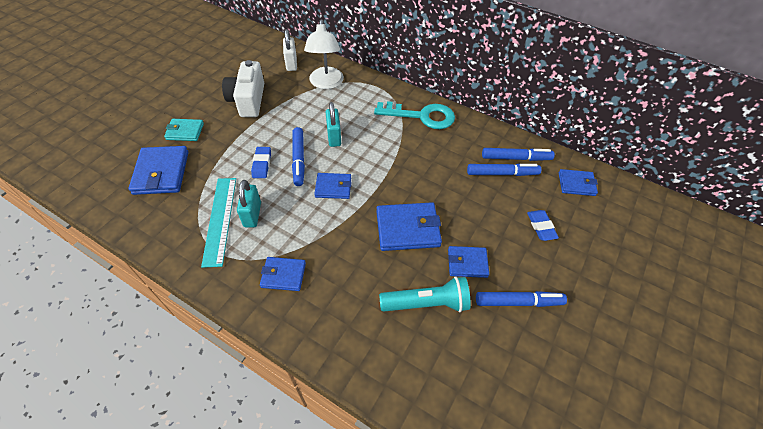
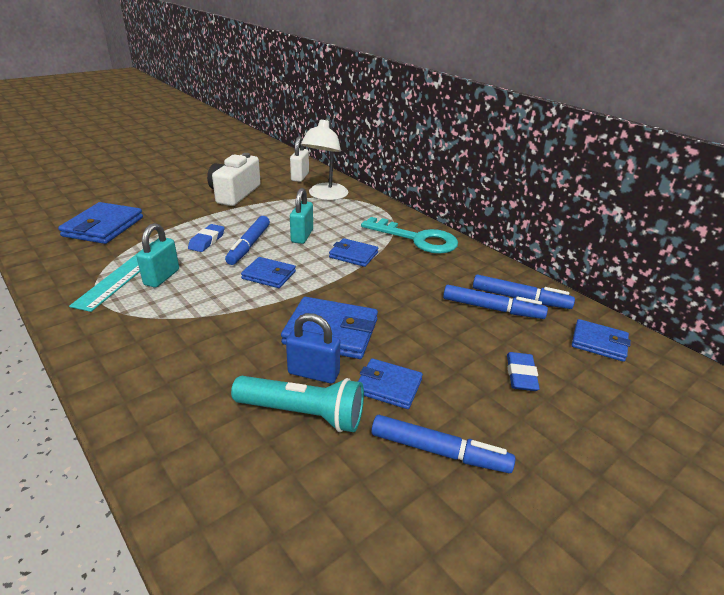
camera: 20 degrees right, 20 degrees down
turquoise wallet [164,119,204,141] -> none
blue wallet [260,257,306,291] -> blue wallet moved to [329,238,378,267]
none -> blue padlock [286,313,340,384]

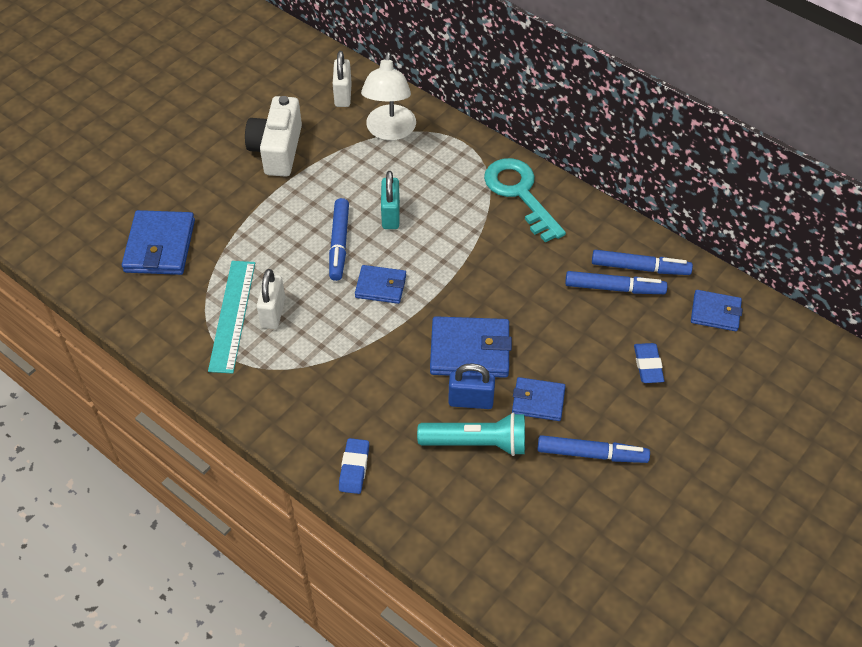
camera: 10 degrees left, 20 degrees up
turquoise padlock [136,223,179,288] -> white padlock [257,269,285,329]
blue eraser [188,224,225,252] -> blue eraser moved to [339,438,369,494]
blue wallet [329,238,378,267] -> none
turquoise key [361,217,458,254] -> turquoise key turned 135 degrees counterclockwise [484,158,566,243]

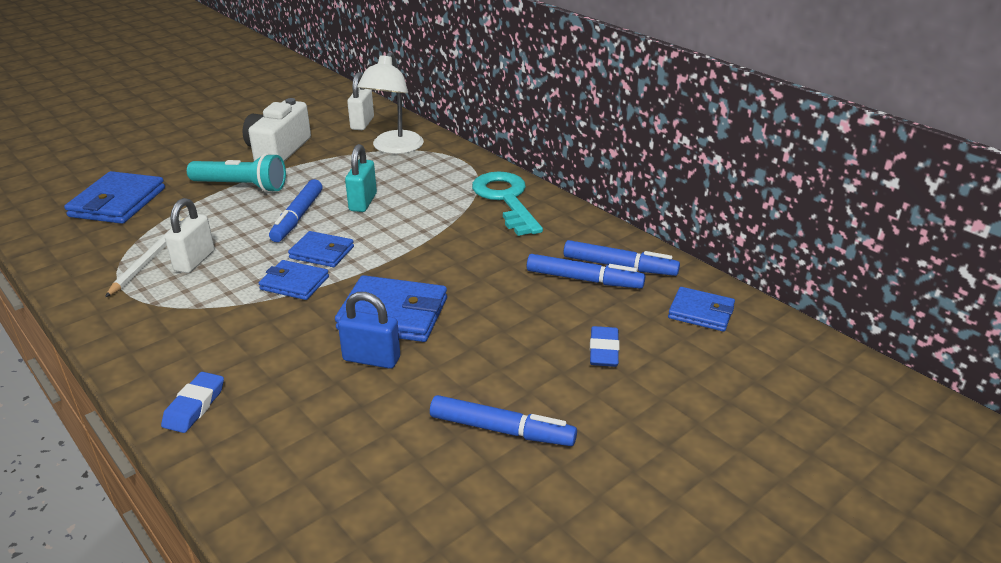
camera: 10 degrees right, 20 degrees down
turquoise ruler [208,261,255,374] -> white pencil [105,218,184,297]
turquoise flashlight [417,413,525,456] -> turquoise flashlight moved to [187,153,286,193]
blue wallet [512,377,565,421] -> blue wallet moved to [259,260,329,300]

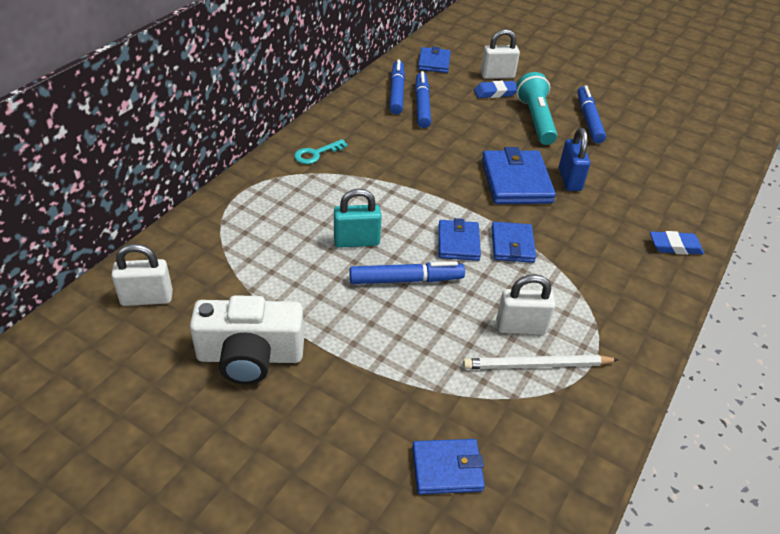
camera: 110 degrees left, 10 degrees up
blue wallet [64,171,165,224] -> blue wallet [412,439,485,494], size x0.61
turquoise flashlight [187,153,286,193] -> turquoise flashlight moved to [516,72,558,145]
white lamp [357,52,424,154] -> none
turquoise key [472,171,543,236] -> turquoise key [294,139,348,164], size x0.49
none -> white padlock [481,29,520,79]

